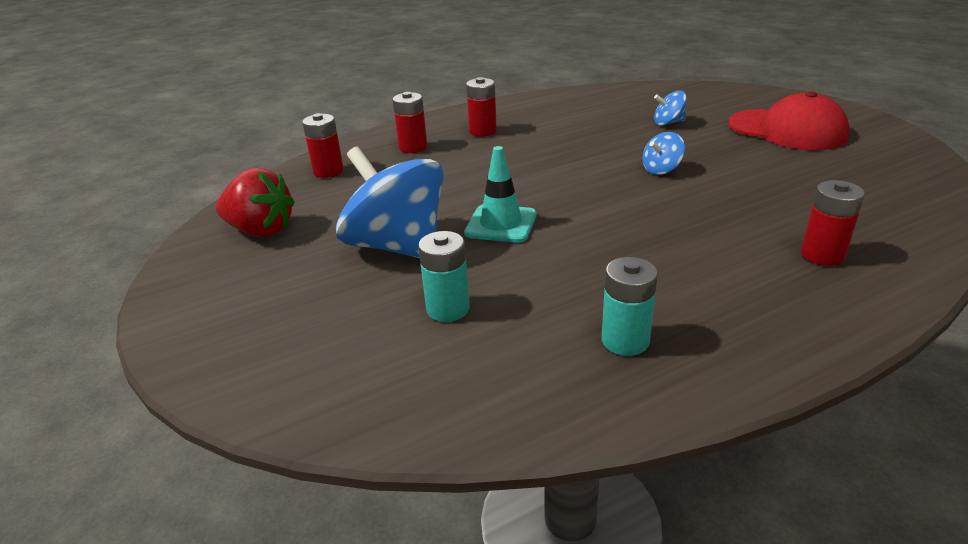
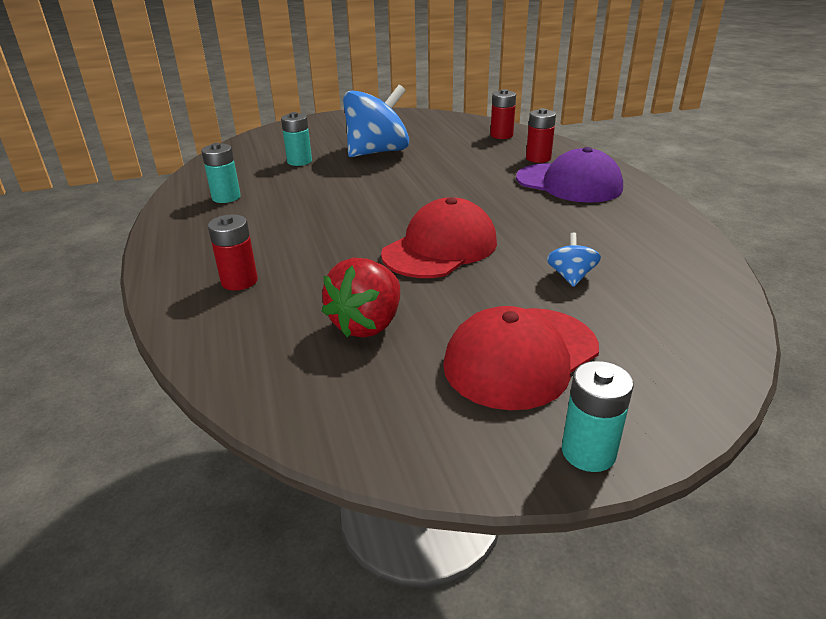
camera: 100 degrees right, 0 degrees up
red strawberry [216,168,295,237] -> red strawberry moved to [322,258,400,337]
turquoise traffic cone [464,146,537,243] -> none
red battery [466,77,497,137] -> purple cap [516,147,623,203]
blue spinning top [643,132,685,175] -> red cap [381,197,497,278]
none -> turquoise battery [562,361,634,472]

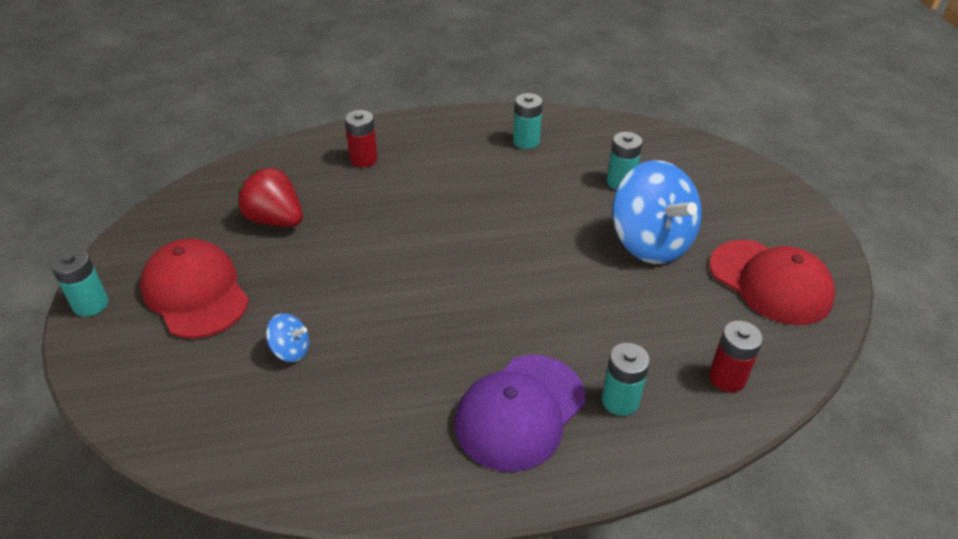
camera: 95 degrees right, 10 degrees up
red cap [381,197,497,278] -> red cap moved to [709,240,835,325]
red battery [526,108,556,163] -> turquoise battery [602,343,650,416]

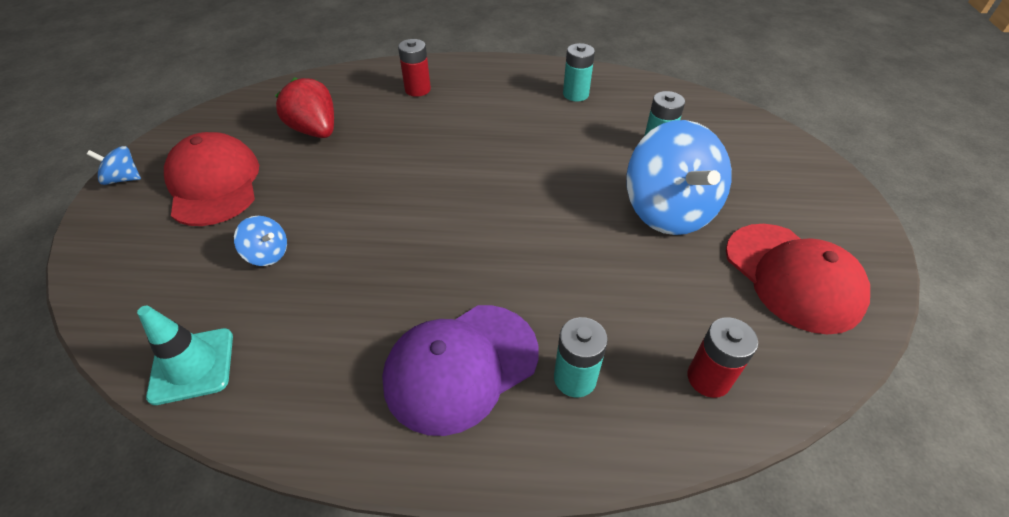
camera: 15 degrees right, 5 degrees up
turquoise battery [51,249,108,317] -> blue spinning top [87,146,141,185]
none -> turquoise traffic cone [137,306,233,405]

